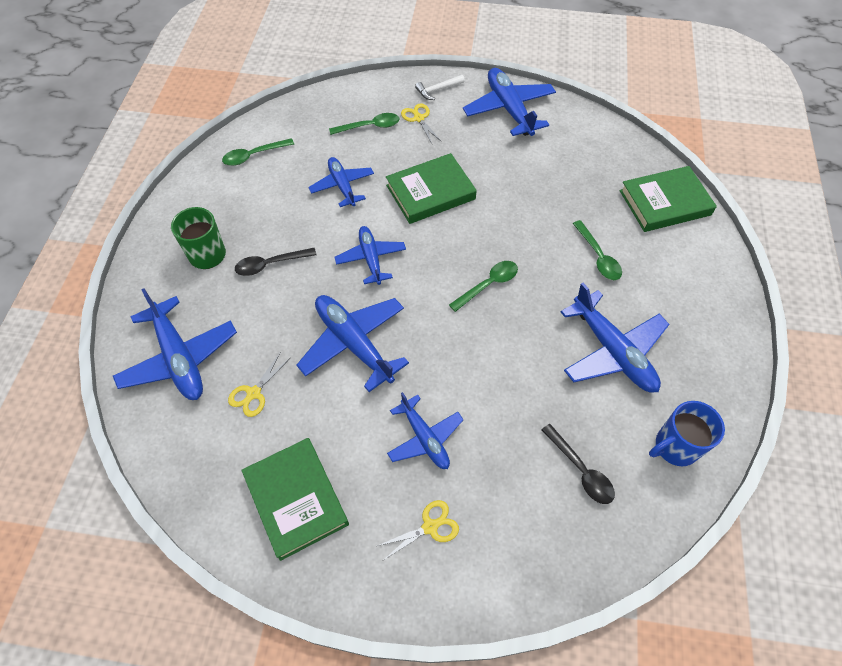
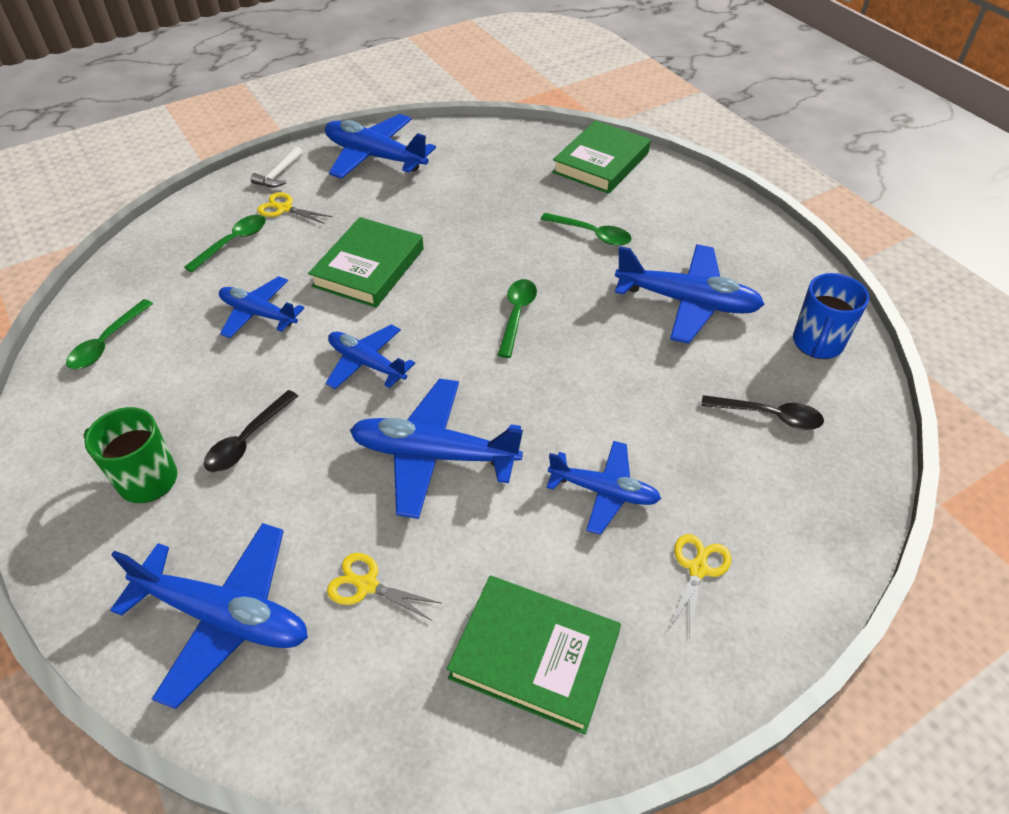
camera: 40 degrees left, 10 degrees down
yellow scissors [228,353,290,417] -> yellow scissors turned 120 degrees clockwise [327,553,441,621]

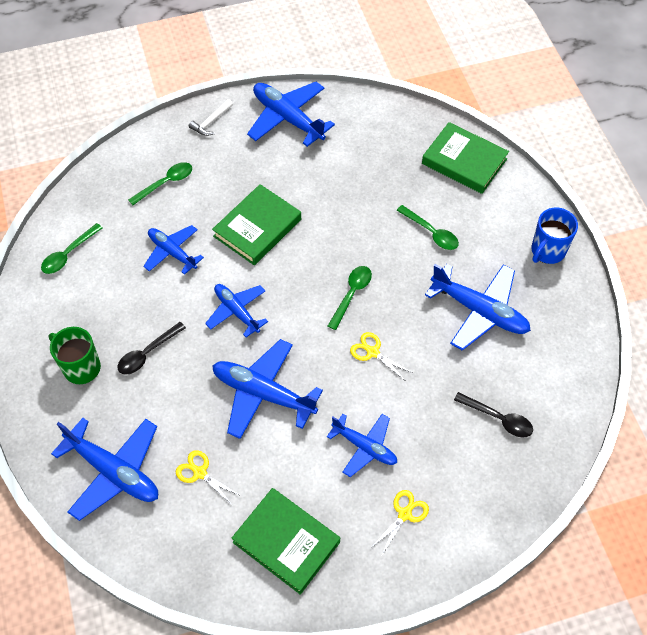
camera: 15 degrees right, 10 degrees up
yellow scissors [257,192,333,224] -> yellow scissors moved to [350,332,413,380]
green book [552,120,651,194] -> green book turned 75 degrees clockwise [422,122,509,194]
blue mug [793,273,869,359] -> blue mug moved to [531,207,578,264]

